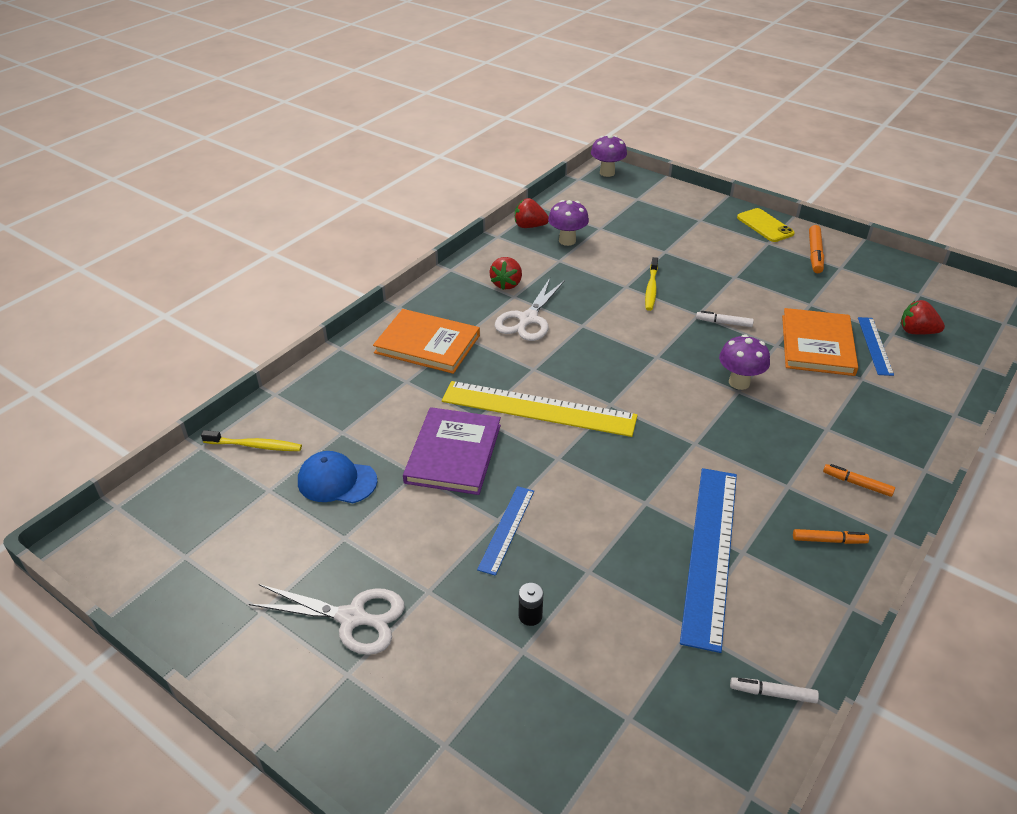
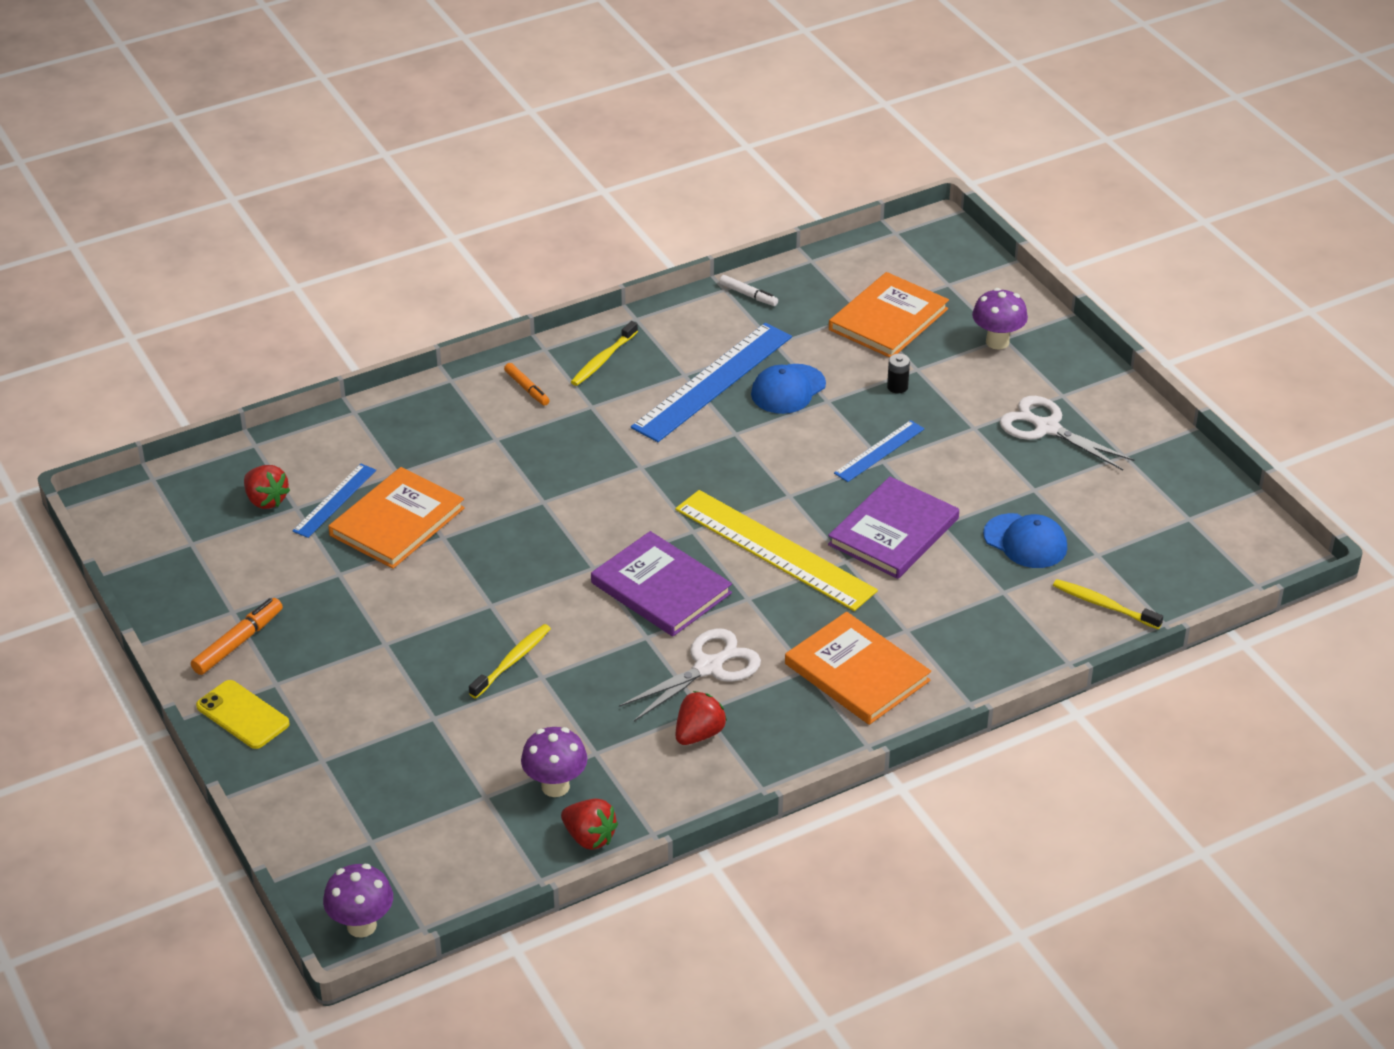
camera: 155 degrees left, 0 degrees up
white marker [696,311,754,327] -> none
purple mushroom [719,334,770,390] -> purple mushroom moved to [972,288,1028,350]
yellow phone [737,208,795,242] -> yellow phone turned 45 degrees counterclockwise [196,680,290,749]
orange marker [793,529,869,544] -> yellow toothbrush [571,321,638,386]
none -> purple book [591,531,732,637]
none -> blue cap [751,364,826,414]
none -> orange book [829,272,949,358]

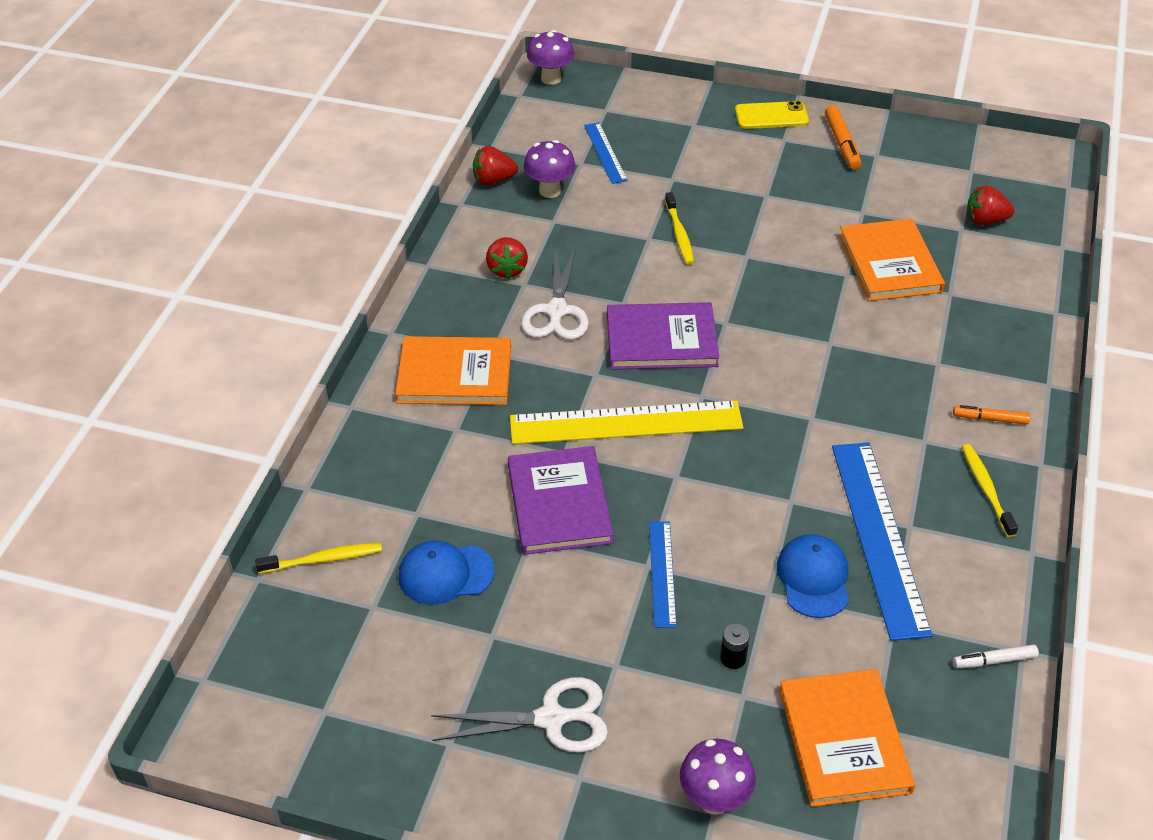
camera: 135 degrees right, 5 degrees up
blue ruler [293,464,376,538] -> blue ruler moved to [584,122,628,184]

